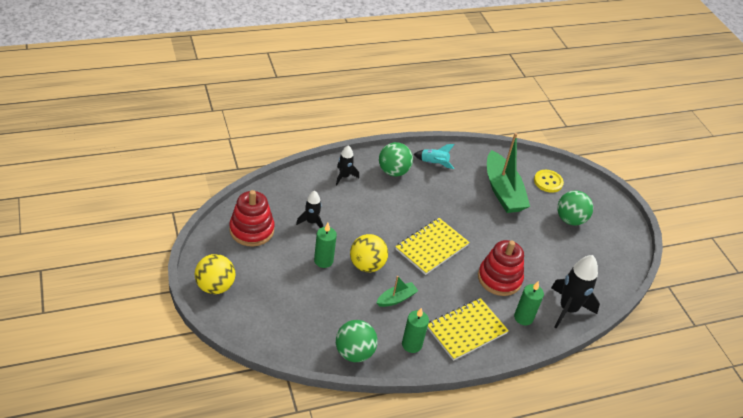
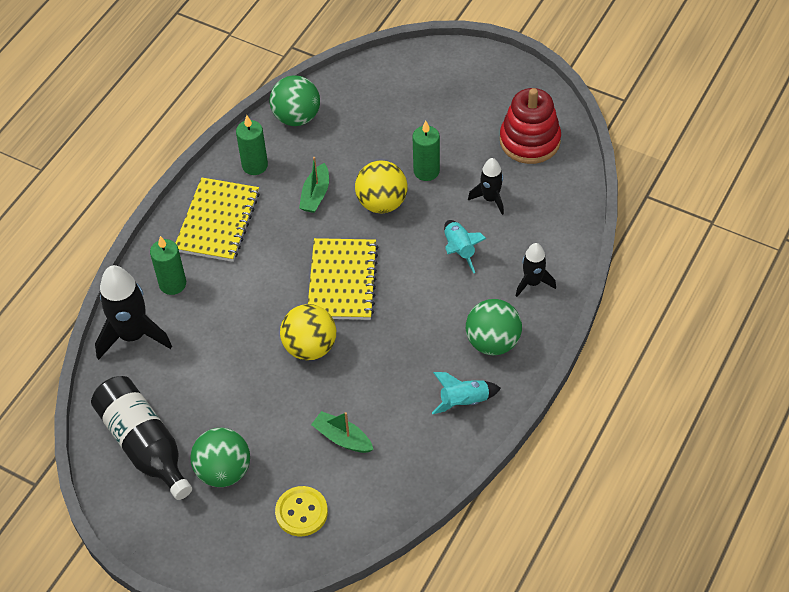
camera: 145 degrees right, 10 degrees up
yellow ball [195,254,235,294] -> yellow ball moved to [280,304,336,361]
red stacking toy [478,240,524,296] -> none
green boat [487,133,530,213] -> green boat [311,411,374,453], size x0.49
none -> black bottle [91,376,192,500]
none -> turquoise rocket [444,220,487,273]

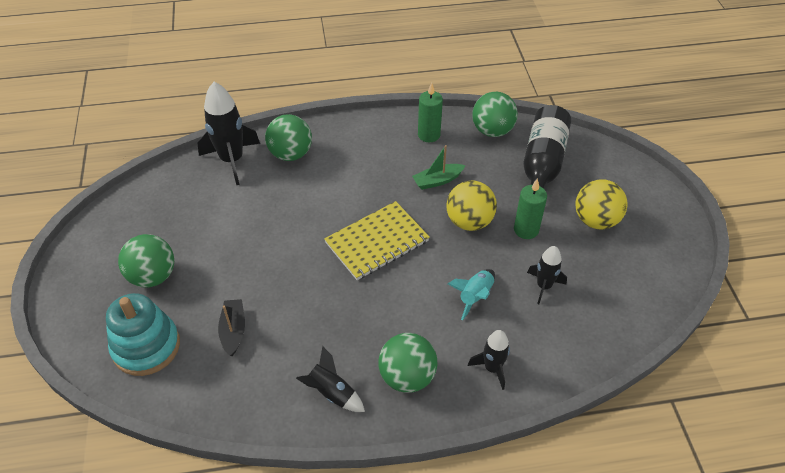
camera: 50 degrees right, 5 degrees down
black bottle [91,376,192,500] -> black bottle moved to [523,105,571,189]
green candle [150,236,186,295] -> green ball [265,114,312,161]
yellow notebook [176,177,260,262] -> none
yellow button [275,486,328,536] -> turquoise stacking toy [106,293,180,376]
yellow ball [280,304,336,361] -> yellow ball moved to [575,179,628,230]
green boat [311,411,374,453] -> black boat [218,299,245,356]
turquoise rocket [432,372,501,414] -> black rocket [296,346,365,412]
red stacking toy [500,88,561,164] -> none

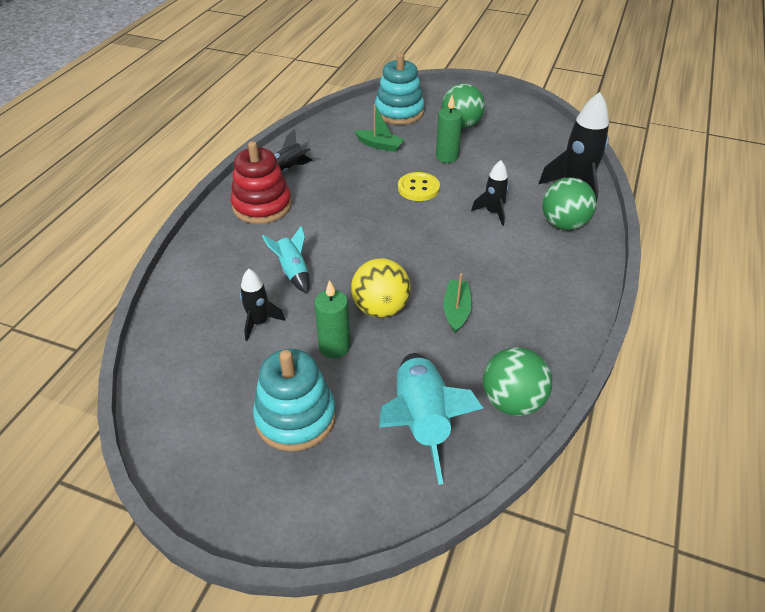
camera: 120 degrees right, 5 degrees down
black boat [218,299,245,356] -> green boat [355,104,405,152]
yellow notebook [324,201,430,280] -> none
green ball [378,333,437,393] -> red stacking toy [231,141,292,224]
green candle [418,83,443,142] -> green candle moved to [436,95,463,163]
black rocket [468,330,510,390] -> black rocket moved to [471,160,509,226]
black bottle [523,105,571,189] -> turquoise rocket [379,353,483,485]
yellow ball [575,179,628,230] -> turquoise stacking toy [253,349,336,451]
none -> yellow button [398,172,440,201]

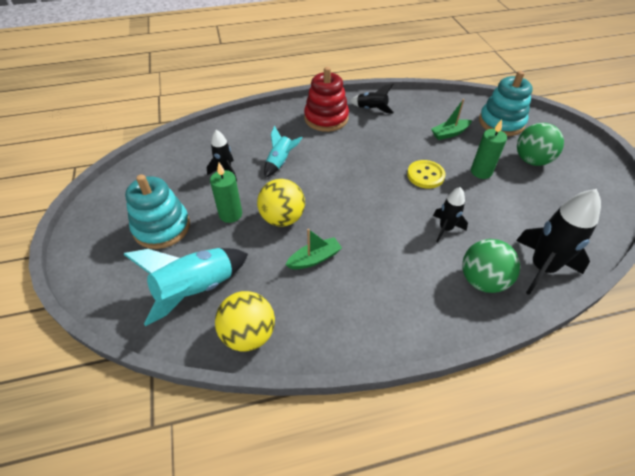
camera: 55 degrees right, 5 degrees up
green boat [355,104,405,152] -> green boat turned 75 degrees clockwise [431,99,472,140]
green ball [483,347,552,416] -> yellow ball [215,291,275,351]

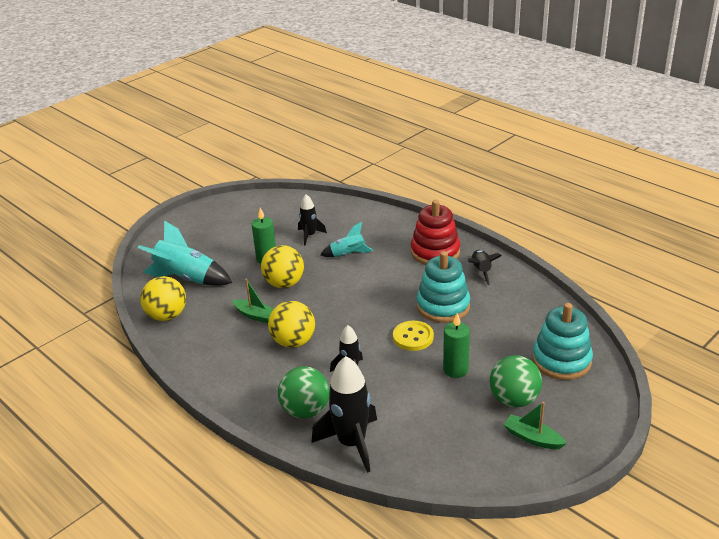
camera: 60 degrees right, 15 degrees down
turquoise stacking toy [125,174,190,249] -> turquoise stacking toy moved to [416,251,470,323]
green boat [431,99,472,140] -> green boat moved to [504,402,567,449]
none -> yellow ball [268,301,315,348]

